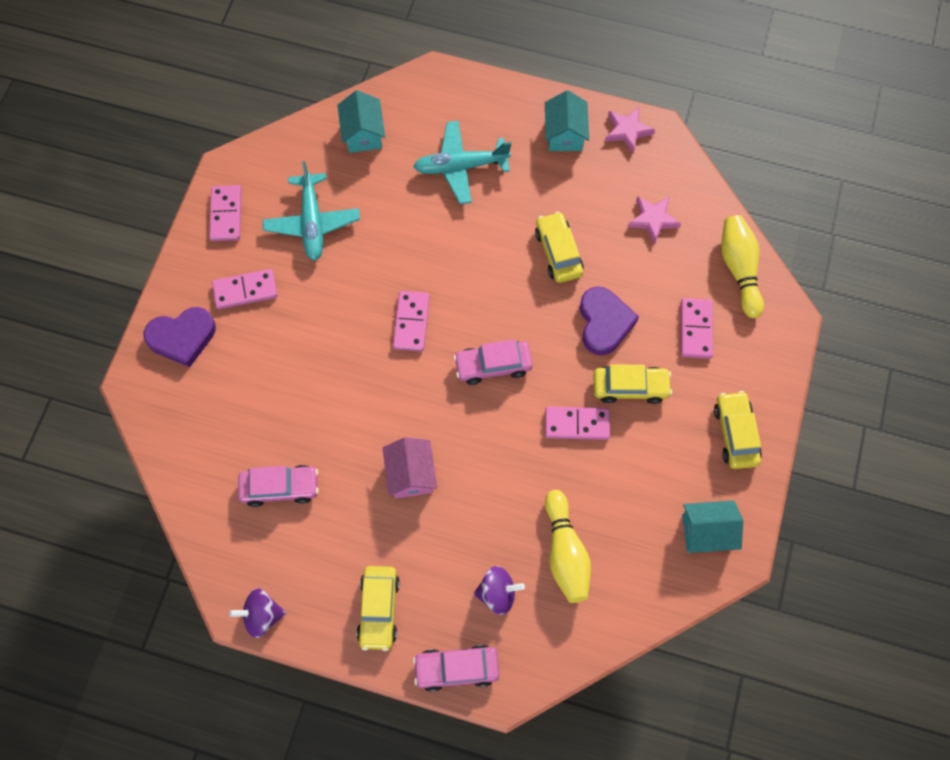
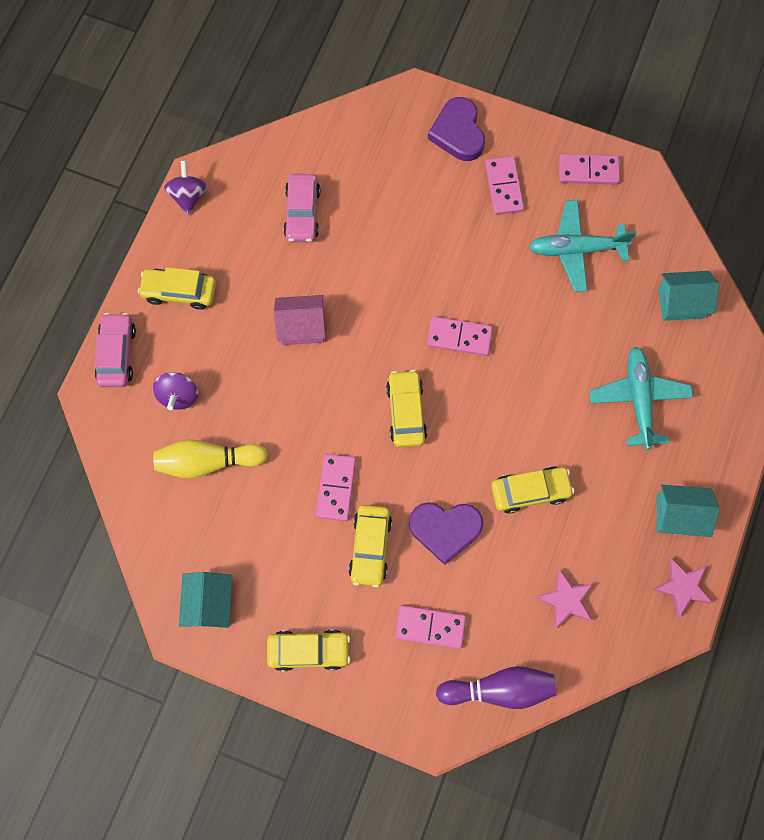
camera: 95 degrees right, 5 degrees up
pink car [453,339,533,385] -> yellow car [386,370,427,447]
yellow bowling pin [721,215,764,318] -> purple bowling pin [436,666,556,709]

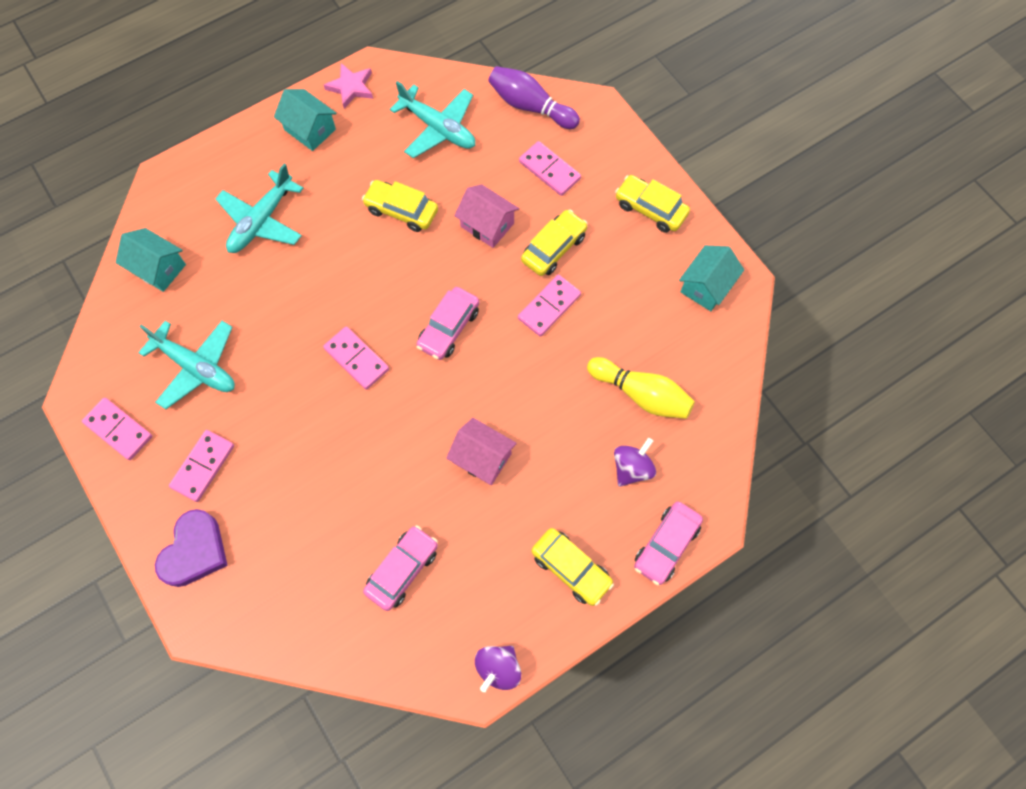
camera: 145 degrees left, 5 degrees down
yellow car [386,370,427,447] -> pink car [416,287,479,360]
purple heart [409,502,483,565] -> pink house [454,184,519,248]
pink star [536,569,593,629] -> turquoise plane [390,81,475,158]

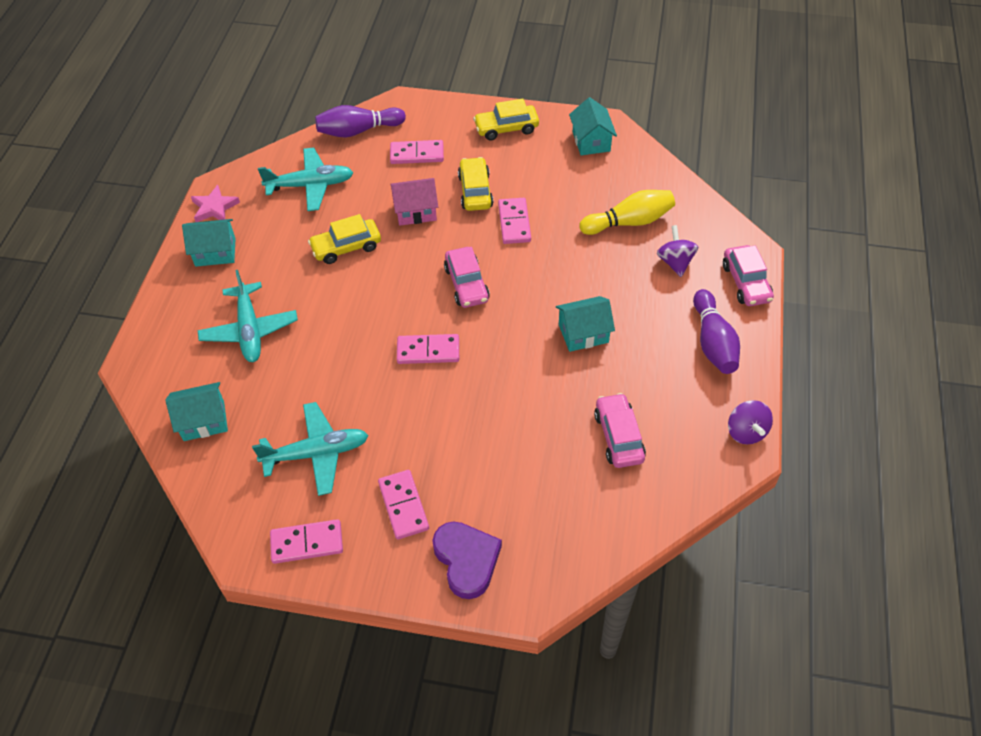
camera: 45 degrees left, 15 degrees down
pink house [446,418,517,485] -> turquoise house [556,296,615,352]
yellow car [532,528,614,606] -> purple bowling pin [693,289,740,374]

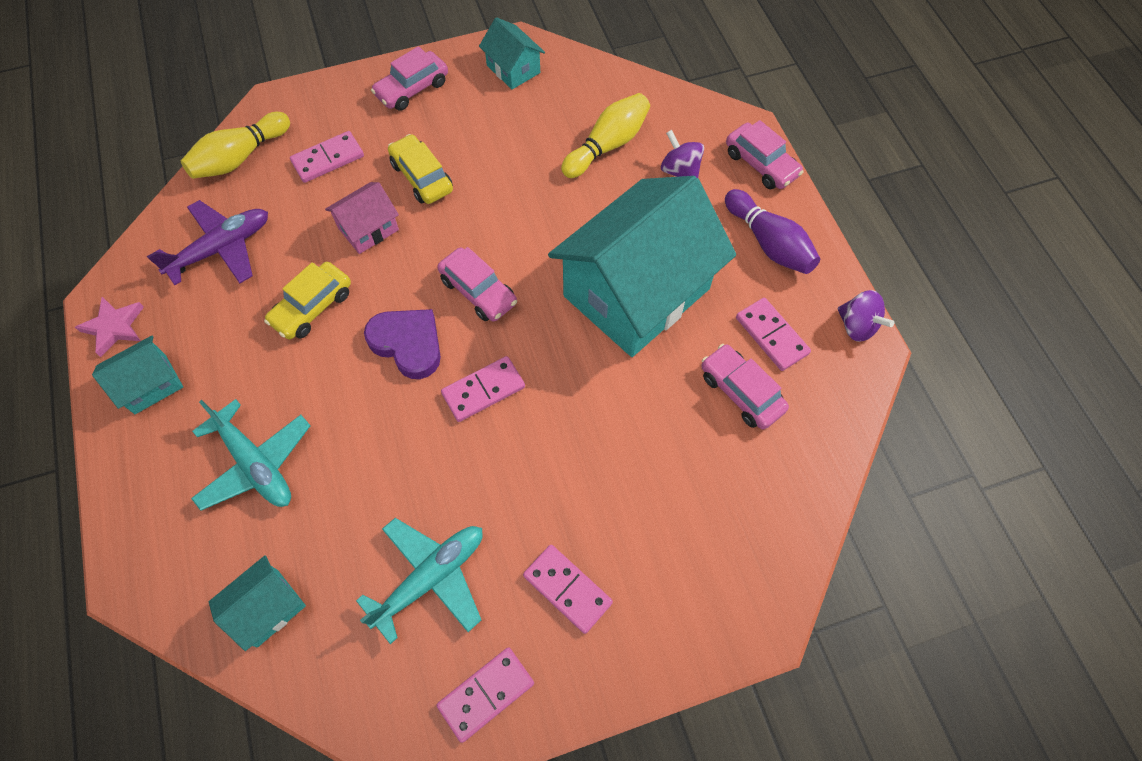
camera: 30 degrees left, 10 degrees up
turquoise plane [258,148,354,211] -> purple plane [147,200,268,285]
purple bowling pin [315,105,406,138] -> yellow bowling pin [181,112,290,179]
purple heart [432,521,502,599] -> purple heart moved to [364,309,441,379]
yellow car [473,99,539,140] -> pink car [371,46,448,111]
pink domino [498,198,531,244] -> pink domino moved to [736,298,811,371]
turquoise house [556,296,615,352] -> turquoise house [548,176,736,357], size x2.31

